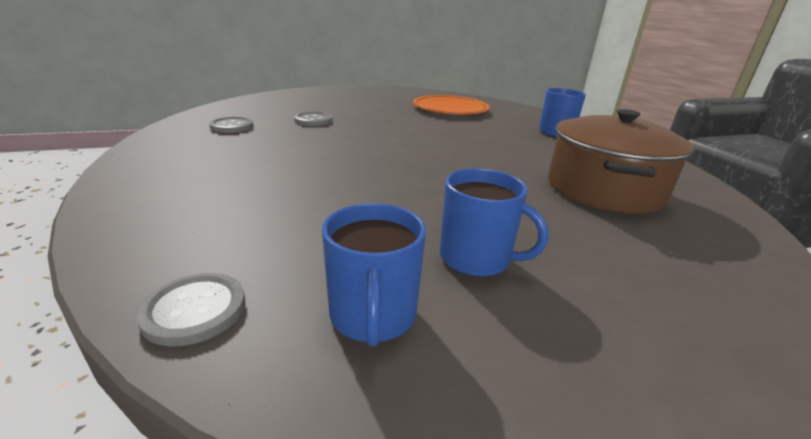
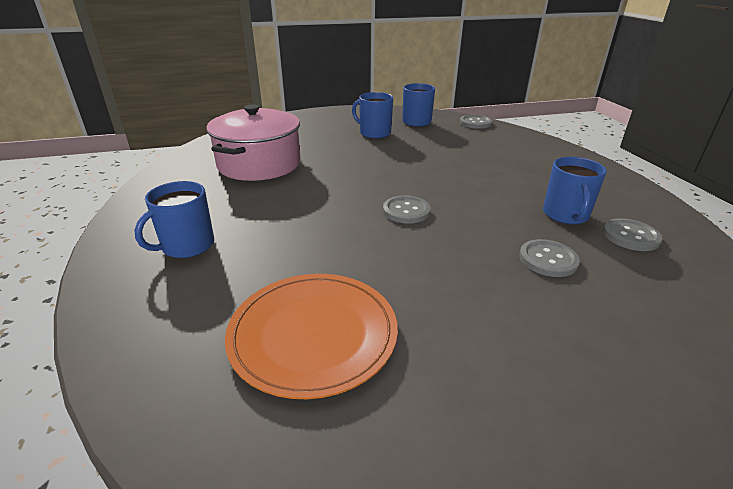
camera: 175 degrees left, 5 degrees up
brown pot [548,109,694,213] -> pink pot [206,104,301,181]
none -> grey button [383,196,431,224]
none -> blue mug [543,157,607,224]

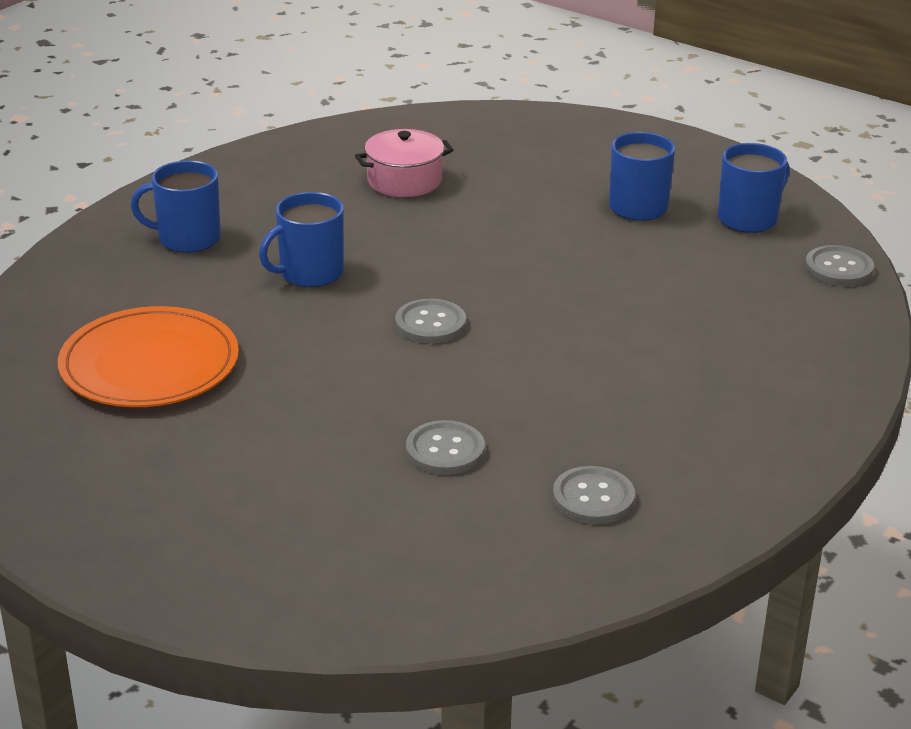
camera: 50 degrees right, 0 degrees up
pink pot [206,104,301,181] -> pink pot [355,129,453,197], size x0.57
blue mug [543,157,607,224] -> blue mug moved to [259,192,344,287]

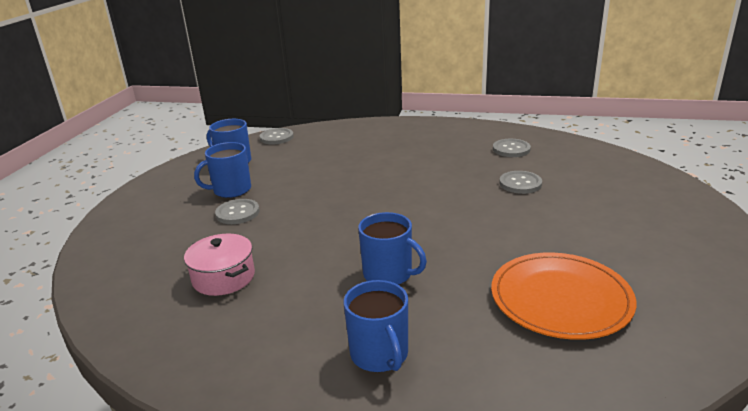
camera: 110 degrees left, 5 degrees down
grey button [395,299,466,344] -> grey button moved to [215,199,260,224]

